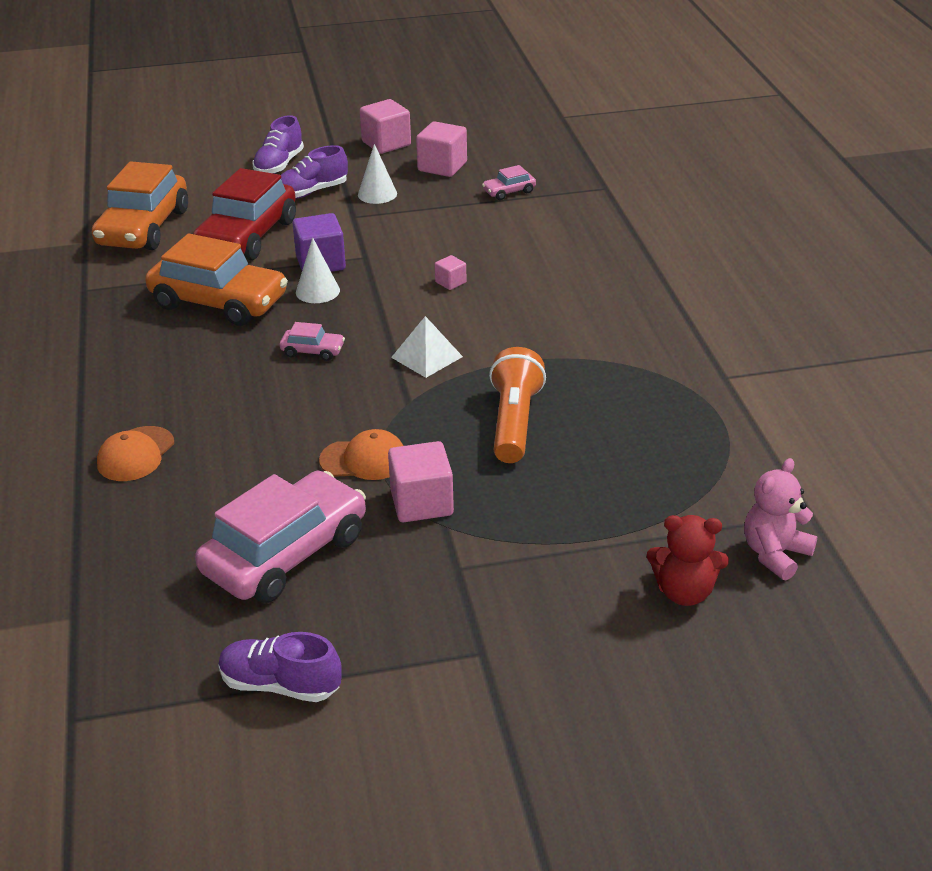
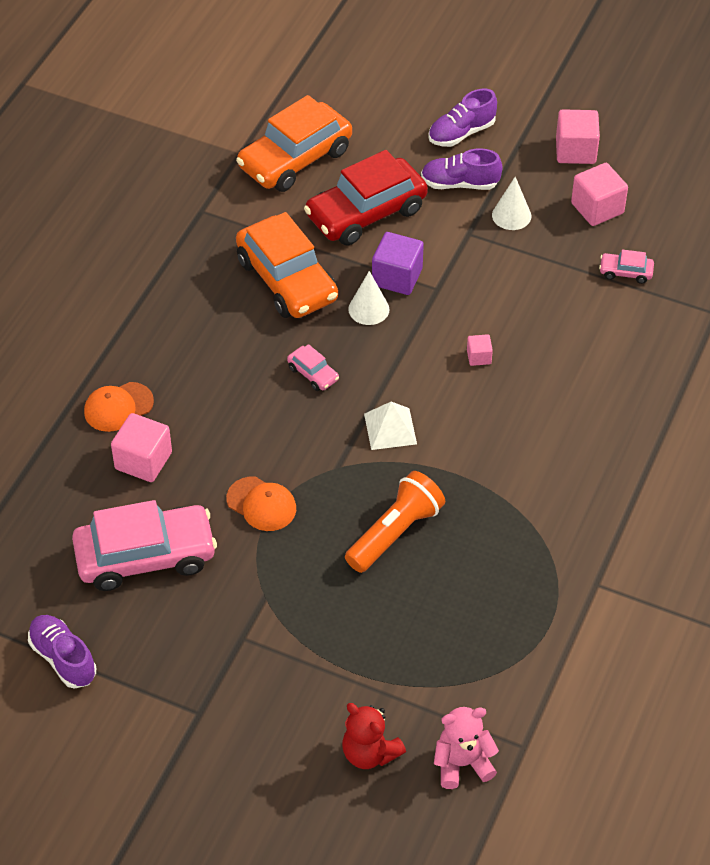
camera: 35 degrees right, 15 degrees up
pink cube [388,441,454,522] -> pink cube moved to [111,413,172,482]

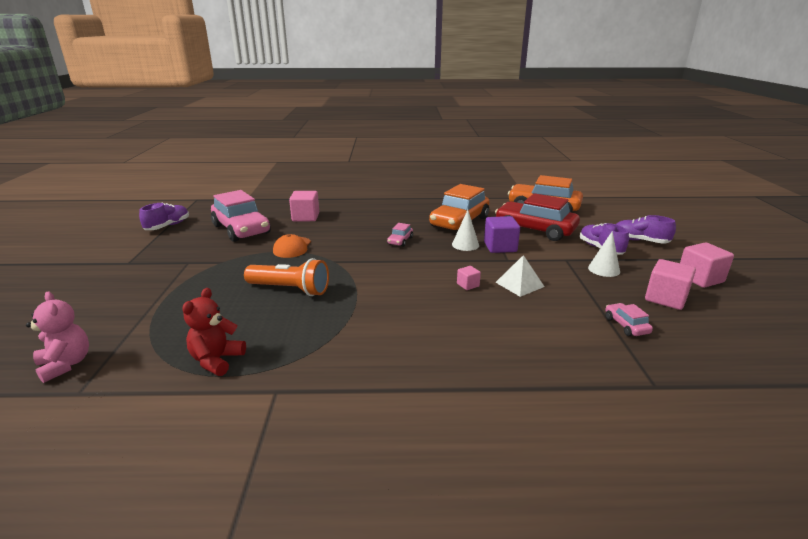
camera: 65 degrees right, 25 degrees down
orange cap [84,382,154,432] -> none
red teddy bear [342,703,406,769] -> red teddy bear moved to [182,288,246,376]
white pyramid [364,402,417,450] -> white pyramid moved to [495,255,544,297]

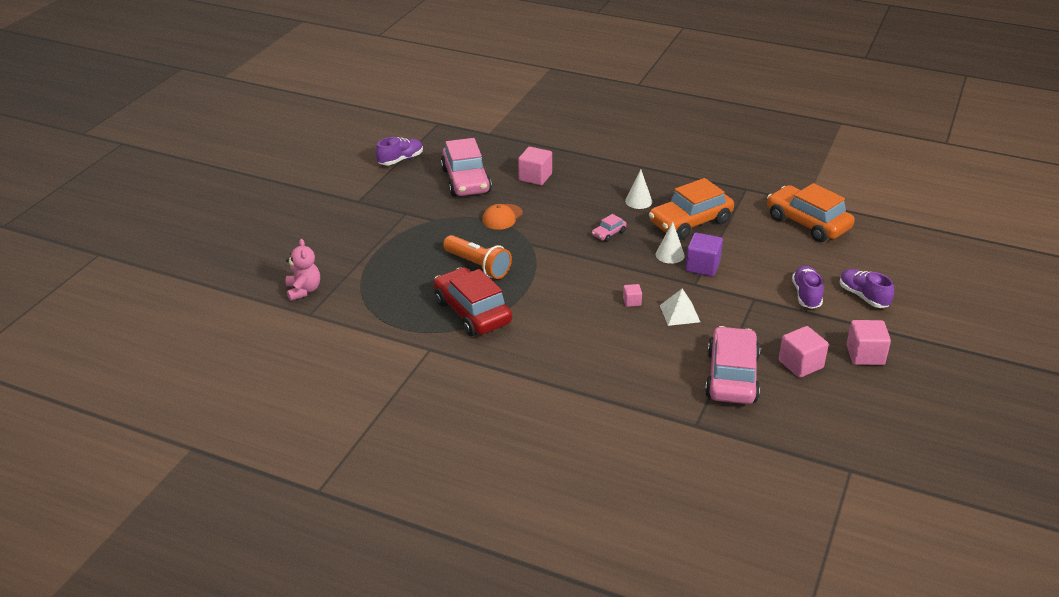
camera: 25 degrees right, 10 degrees up
red teddy bear [182,288,246,376] -> none
red car [495,193,580,241] -> red car moved to [434,267,512,336]
white cone [588,231,620,277] -> white cone moved to [625,169,652,209]
pink car [605,303,653,336] -> pink car [705,326,760,404], size x2.32

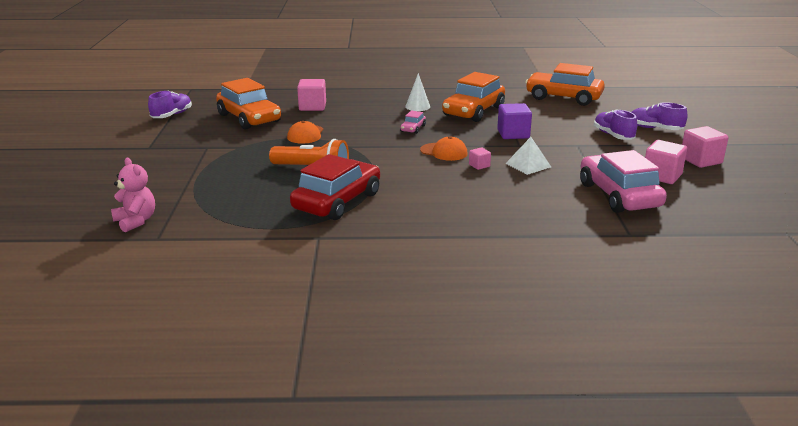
camera: 25 degrees left, 10 degrees down
red car [434,267,512,336] -> red car turned 90 degrees clockwise [290,154,380,220]
pink car [441,138,492,197] -> orange car [216,78,281,129]
white cone [656,222,685,264] -> none
none -> orange cap [420,136,468,161]

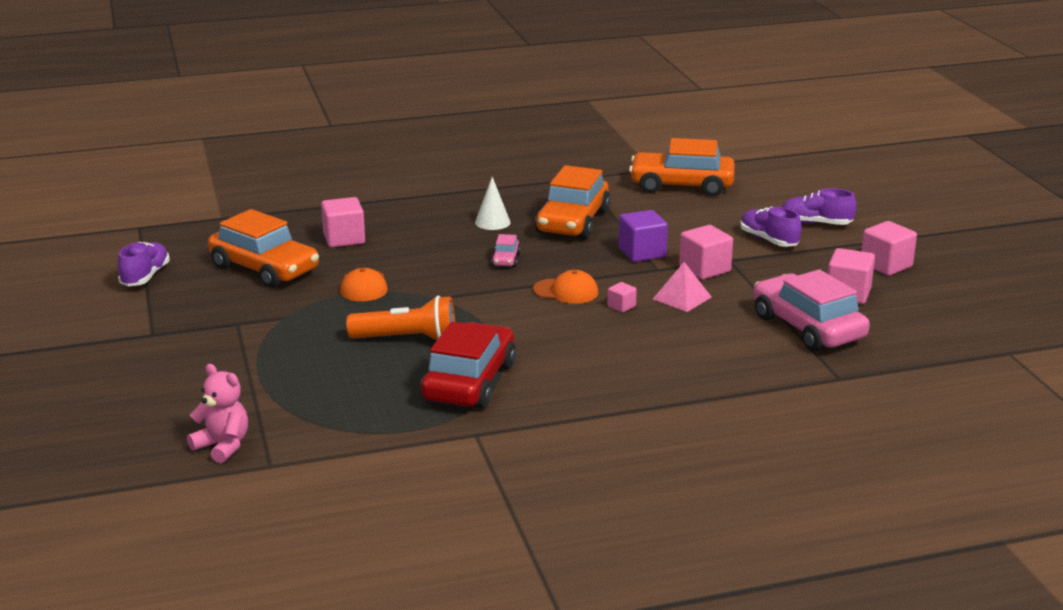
camera: 15 degrees left, 0 degrees up
white pyramid [505,137,551,175] -> pink pyramid [653,262,712,312]
none -> pink cube [679,225,733,280]

